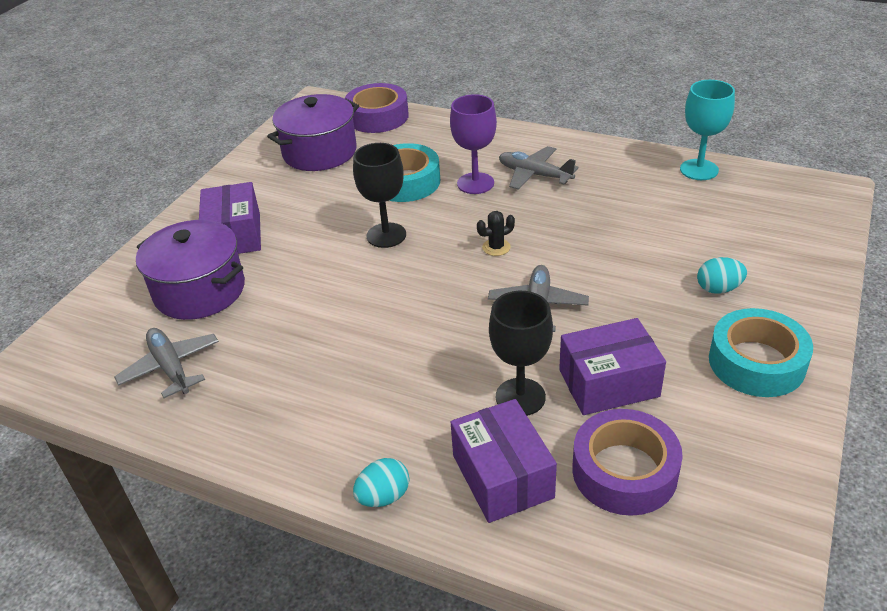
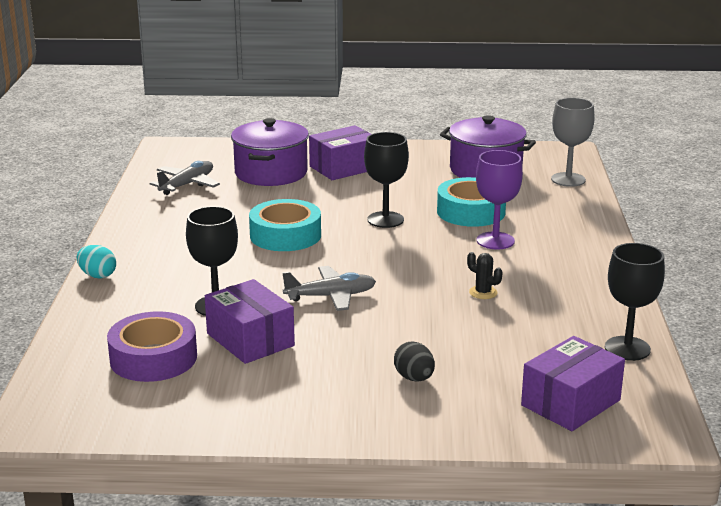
camera: 65 degrees right, 15 degrees down
purple tape [345,83,409,133] -> grey goblet [551,98,595,187]
purple box [451,399,557,523] -> purple box moved to [521,336,625,431]
black cactus [477,211,515,256] -> black cactus moved to [467,252,503,299]
grey plane [499,146,579,190] -> none
turquoise goblet [680,80,735,180] -> black goblet [605,243,665,361]
turquoise egg [697,257,747,294] -> black egg [394,341,435,382]
turquoise tape [709,308,813,397] -> turquoise tape moved to [249,199,321,251]

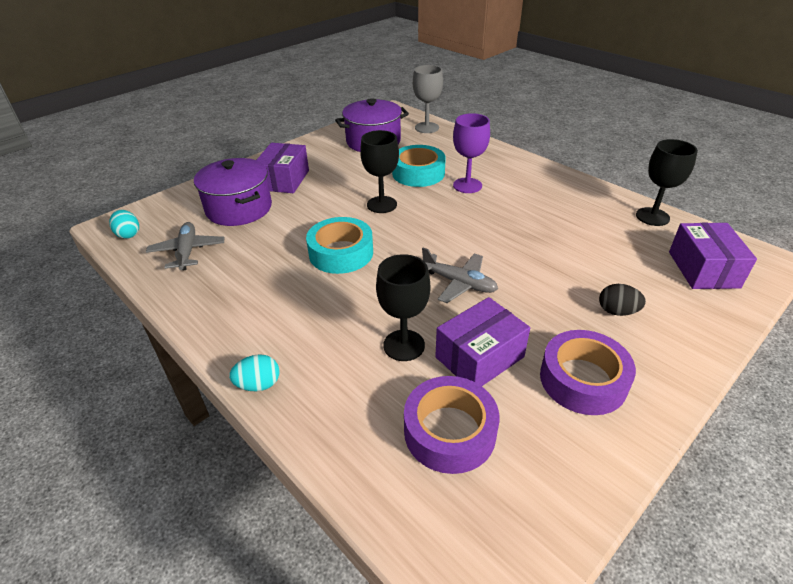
camera: 45 degrees left, 15 degrees up
purple box [205,279,295,364] -> purple box turned 45 degrees counterclockwise [435,297,530,386]
grey plane [282,266,376,311] -> grey plane turned 90 degrees clockwise [422,248,498,303]
black cactus [467,252,503,299] -> none
none -> turquoise egg [109,210,139,239]
none -> purple tape [540,330,636,415]

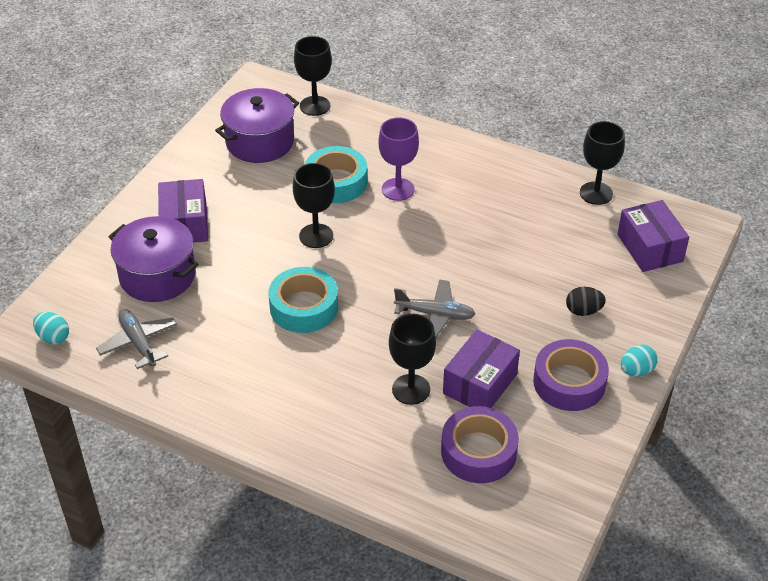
camera: 20 degrees left, 5 degrees up
turquoise egg [229,354,280,391] -> turquoise egg moved to [621,345,658,376]
grey goblet [413,65,443,133] -> black goblet [294,36,332,116]

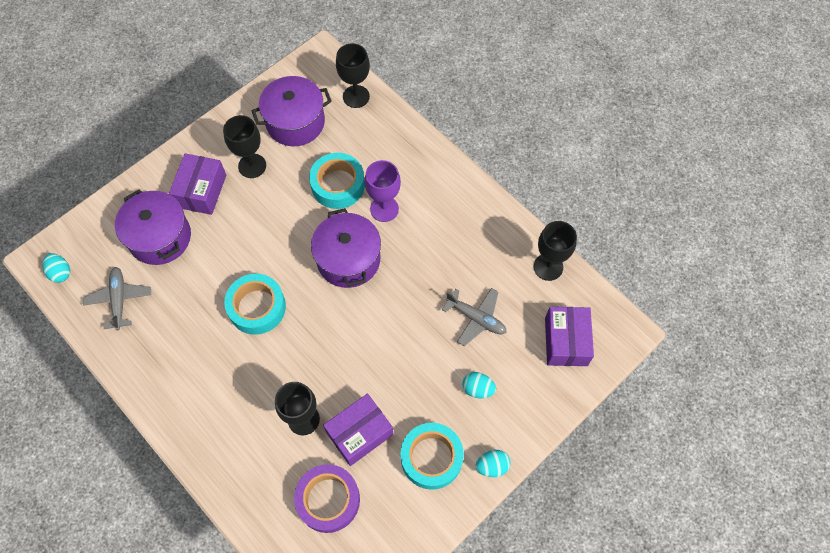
camera: 20 degrees right, 20 degrees up
black goblet [293,163,335,248] -> black goblet moved to [223,115,266,178]
grey plane [394,280,475,338] -> grey plane moved to [442,288,507,346]
purple tape [533,339,609,411] -> turquoise tape [401,423,464,490]
black egg [566,287,606,316] -> turquoise egg [462,372,496,399]
none -> purple pot [311,208,381,288]

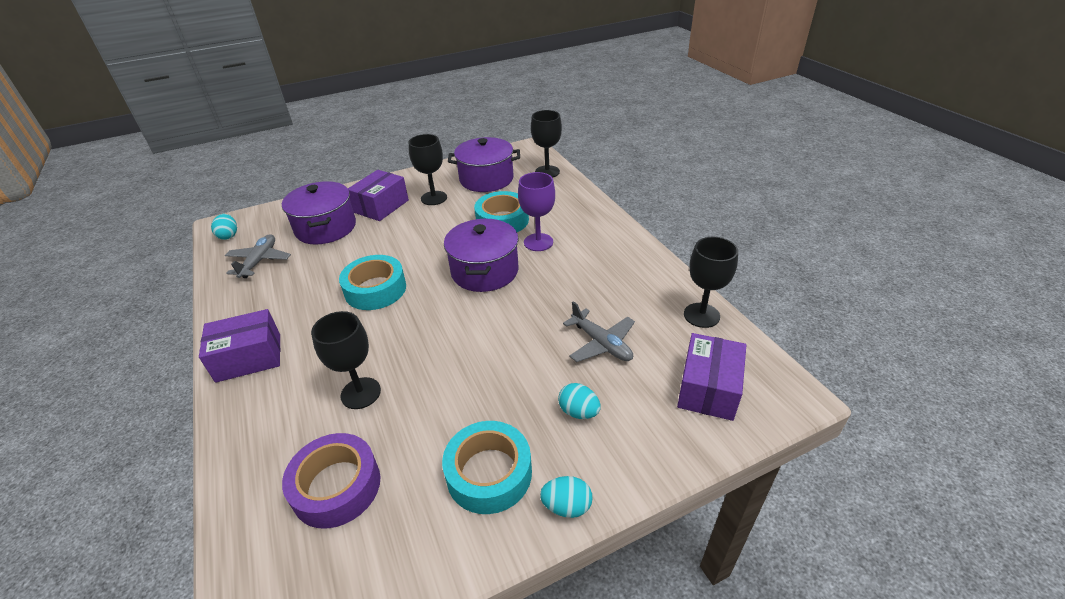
camera: 20 degrees right, 25 degrees down
purple box [323,393,393,466] -> purple box moved to [199,309,280,383]

